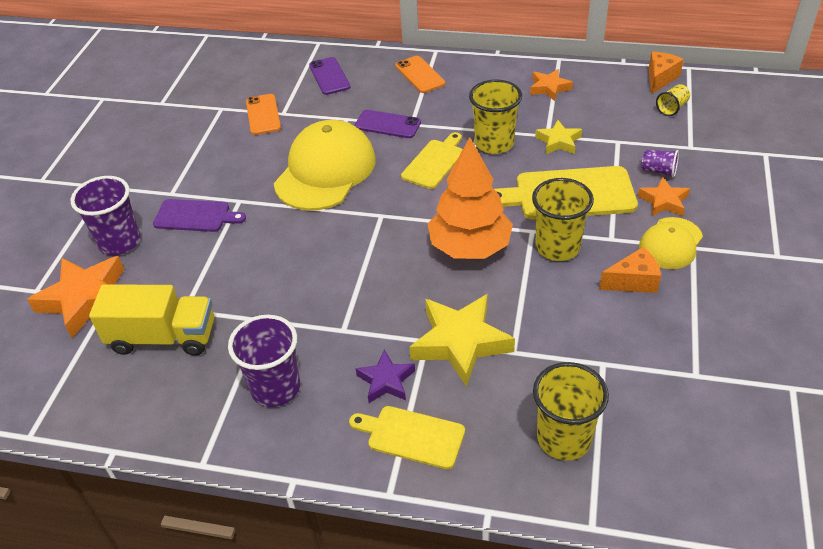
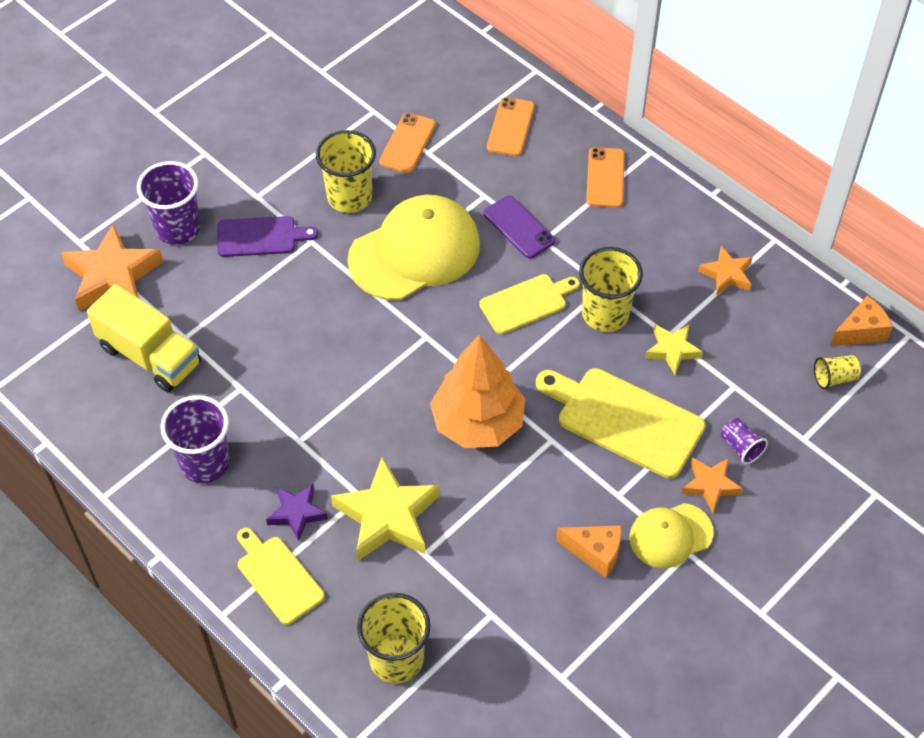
camera: 30 degrees right, 10 degrees up
purple cutting board [153,199,246,232] -> purple cutting board turned 45 degrees counterclockwise [217,216,318,257]
purple phone [309,57,350,95] -> orange phone [487,97,535,156]
yellow cup [532,178,594,261] -> yellow cup moved to [316,130,376,213]

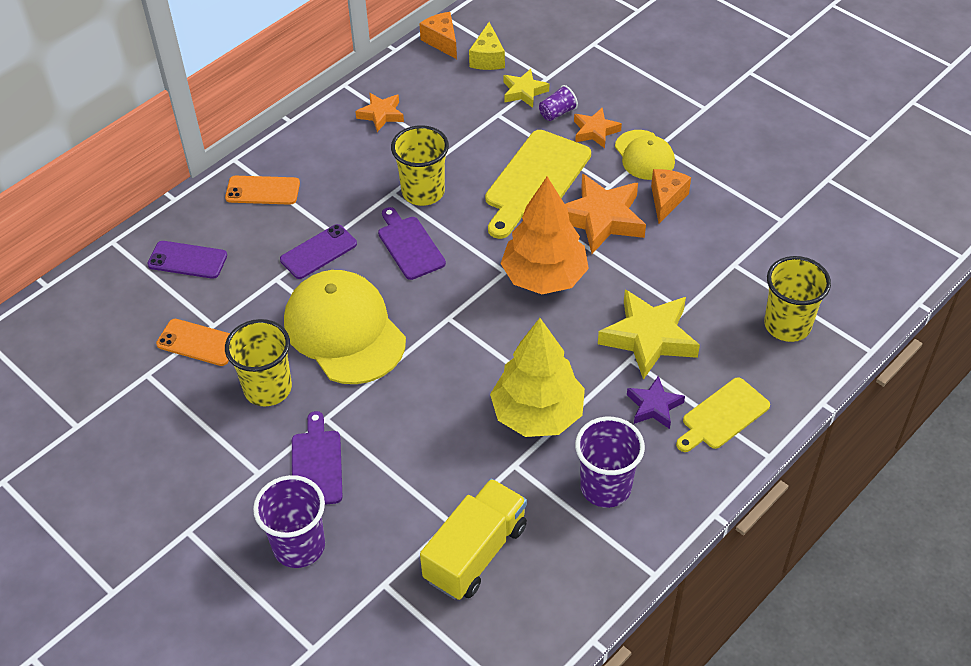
camera: 90 degrees left, 5 degrees down
orange star [61,223,163,311] -> orange star moved to [565,173,646,254]
yellow cutting board [479,274,580,334] -> purple cutting board [378,207,446,280]
orange phone [487,97,535,156] -> purple phone [147,241,227,279]
yellow star [645,324,703,375] -> yellow star moved to [504,69,549,108]
yellow cup [814,355,861,389] -> yellow cheese [469,22,505,70]
none -> yellow tree [490,318,585,437]

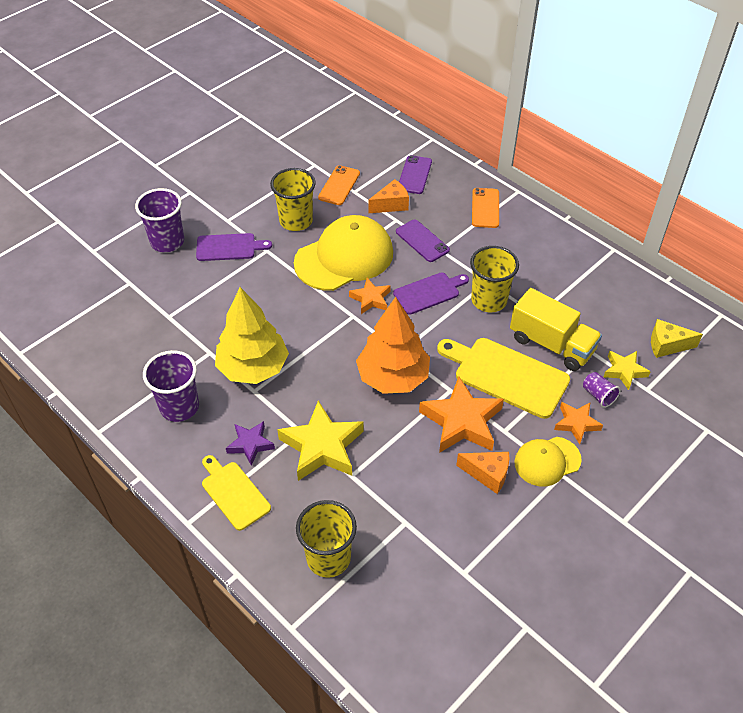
camera: 90 degrees right, 0 degrees up
orange star [355,93,404,132] -> orange star moved to [349,278,391,314]
orange cheese [419,12,457,59] -> orange cheese moved to [368,179,409,213]
yellow truck [420,479,527,600] -> yellow truck moved to [510,288,602,371]

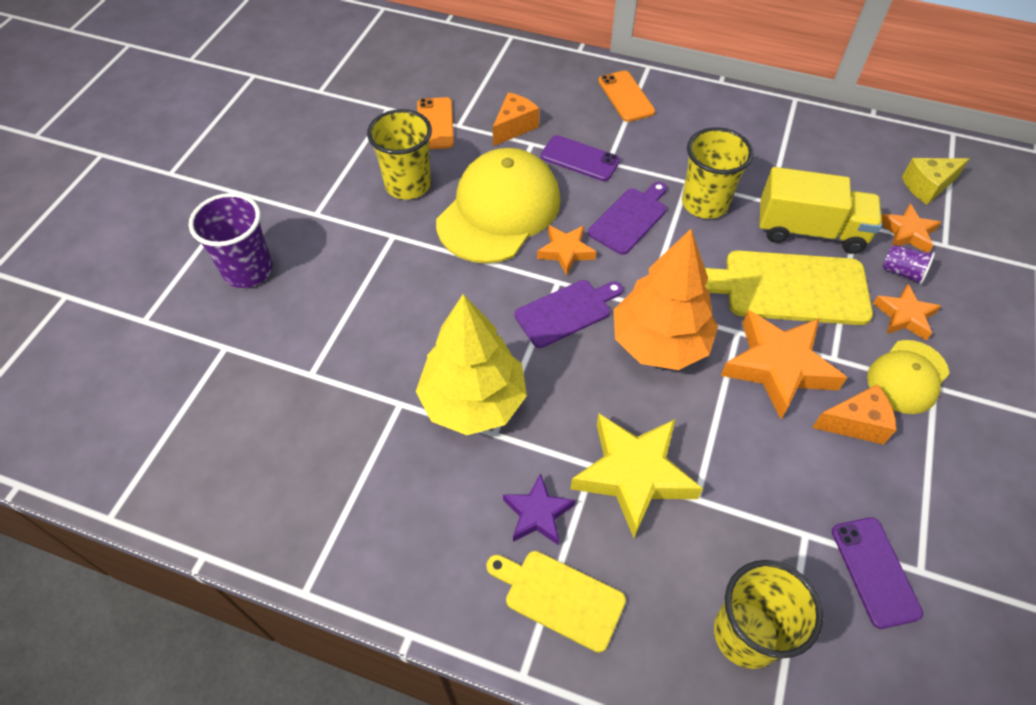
camera: 25 degrees left, 5 degrees up
purple cup [143,350,199,422] -> none
purple cutting board [196,233,272,261] -> purple cutting board moved to [514,280,623,348]
purple phone [399,155,432,194] -> purple phone moved to [832,517,923,629]
yellow star [604,351,651,390] -> orange star [881,204,941,252]

